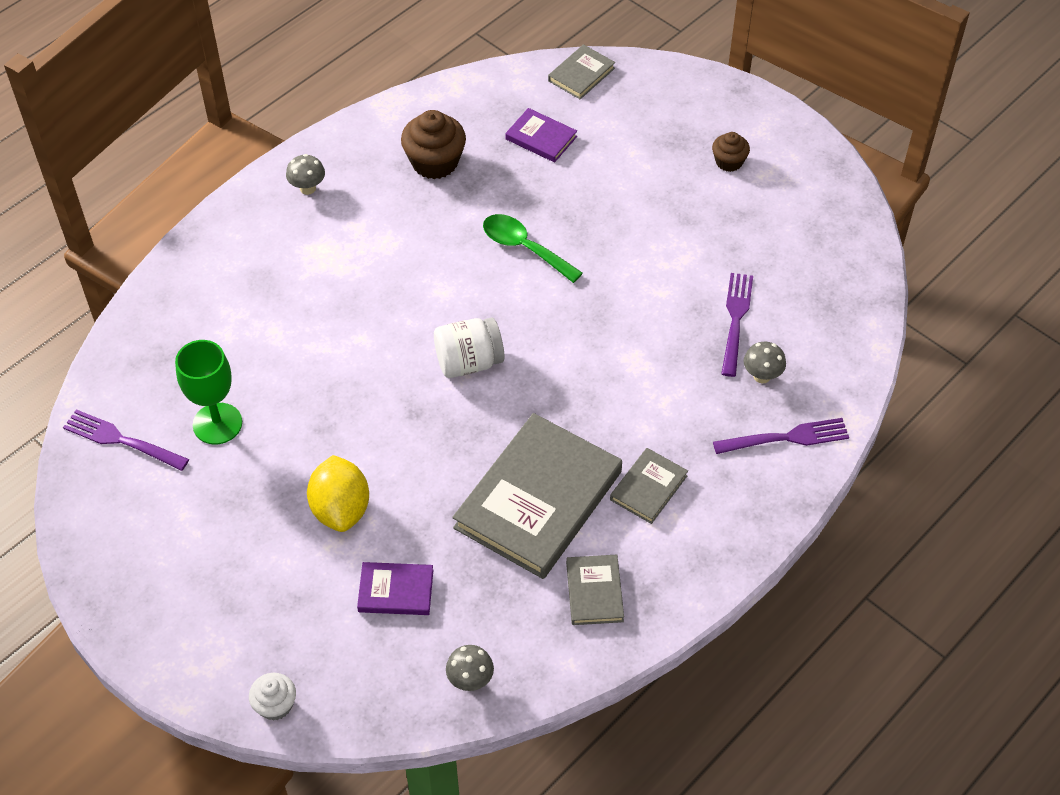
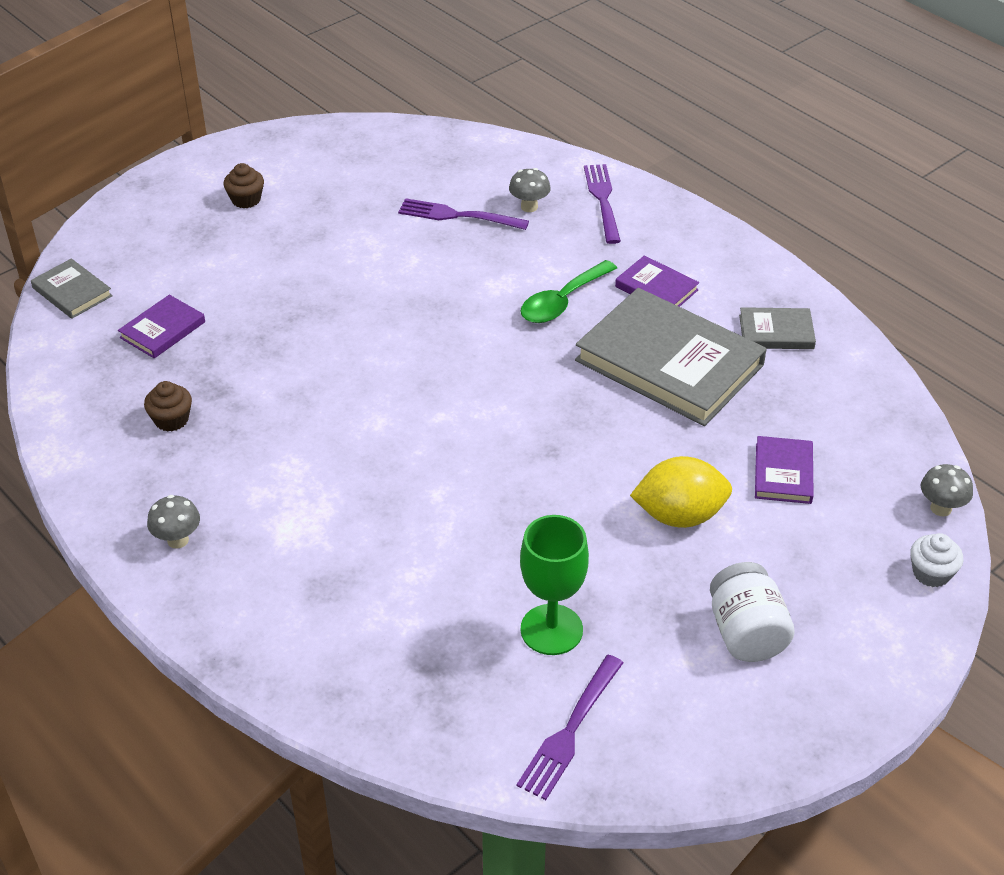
camera: 85 degrees left, 10 degrees down
brown cupcake [401,110,466,179] -> brown cupcake [144,381,192,432], size x0.58
white jar [434,318,505,378] -> white jar moved to [710,562,795,662]
grey mushroom [446,645,494,691] -> grey mushroom moved to [921,464,973,516]
green spoon [483,214,583,283] -> green spoon moved to [520,260,617,323]
grey book [610,448,688,524] -> purple book [615,255,699,307]

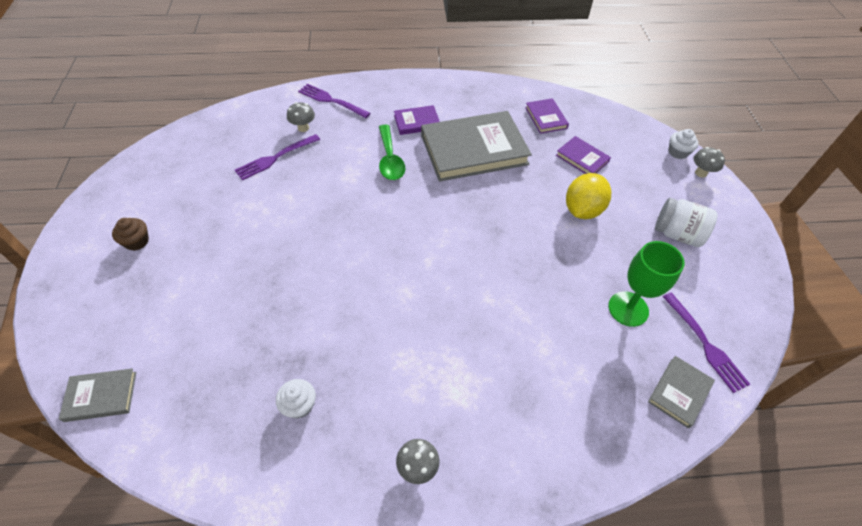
camera: 55 degrees left, 10 degrees up
purple book [118,295,205,358] -> purple book moved to [525,98,569,134]
brown cupcake [144,381,192,432] -> white cupcake [276,379,316,419]
grey book [739,307,816,349] -> grey book moved to [648,356,715,428]
grey mushroom [921,464,973,516] -> grey mushroom moved to [693,147,725,178]

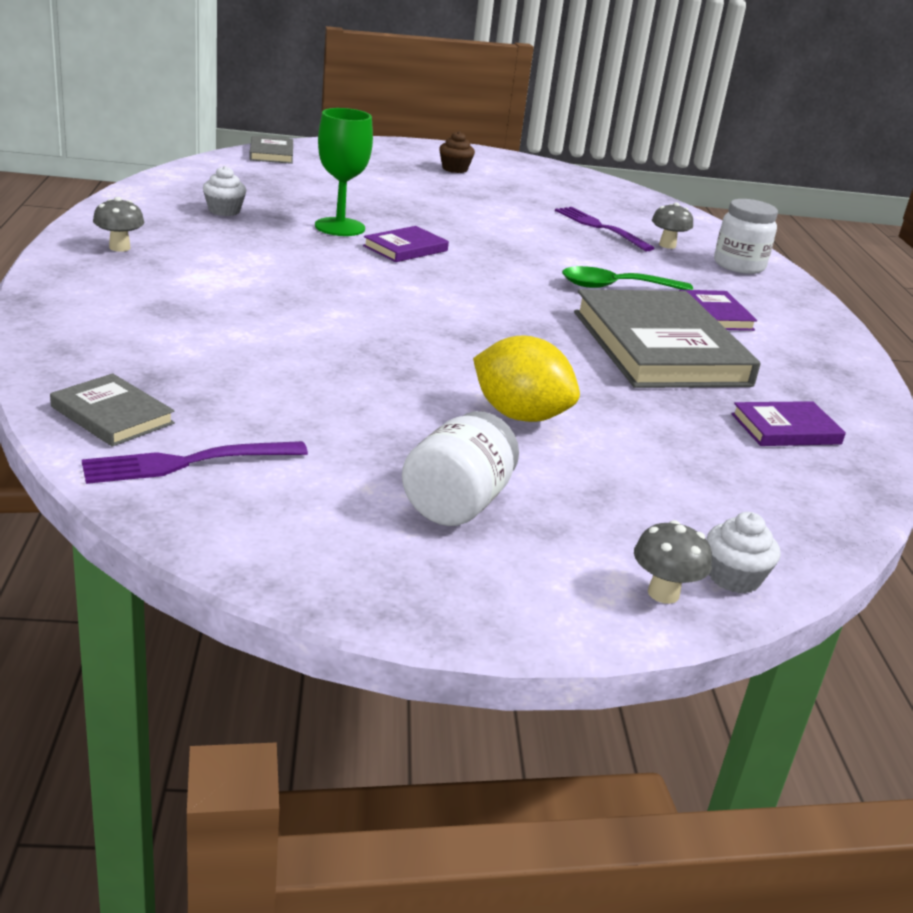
camera: 90 degrees right, 25 degrees down
purple fork [298,84,370,118] -> white jar [714,199,778,274]
purple book [556,136,611,174] -> purple book moved to [363,226,449,262]
green goblet [608,241,684,327] -> green goblet moved to [315,108,373,236]

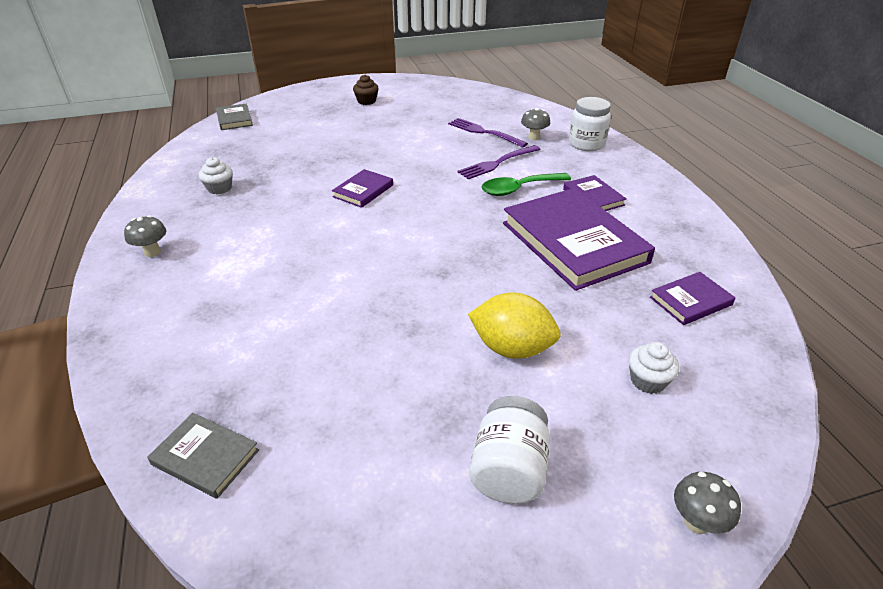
camera: 10 degrees left, 10 degrees up
purple fork [82,441,308,484] -> purple fork moved to [457,145,541,179]
green goblet [315,108,373,236] -> none
grey book [574,289,760,388] -> purple book [503,188,655,291]
white cupcake [707,512,780,594] -> white cupcake moved to [629,342,679,394]

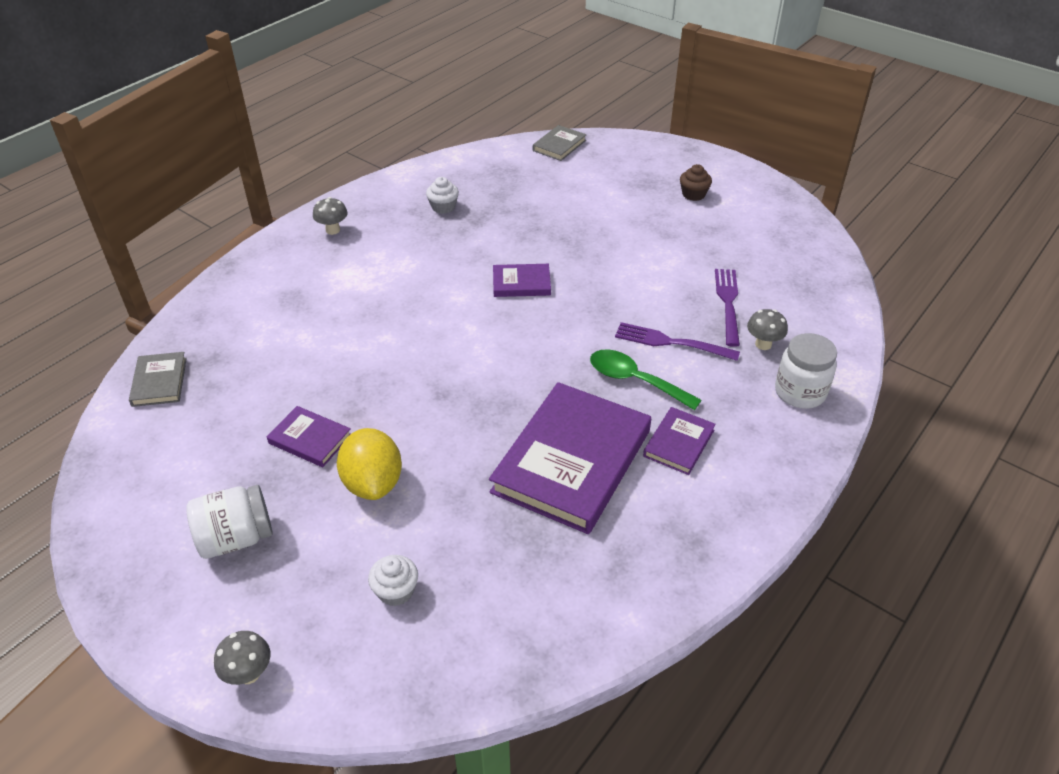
camera: 55 degrees right, 5 degrees up
purple book [650,272,736,325] -> purple book moved to [267,406,351,467]

